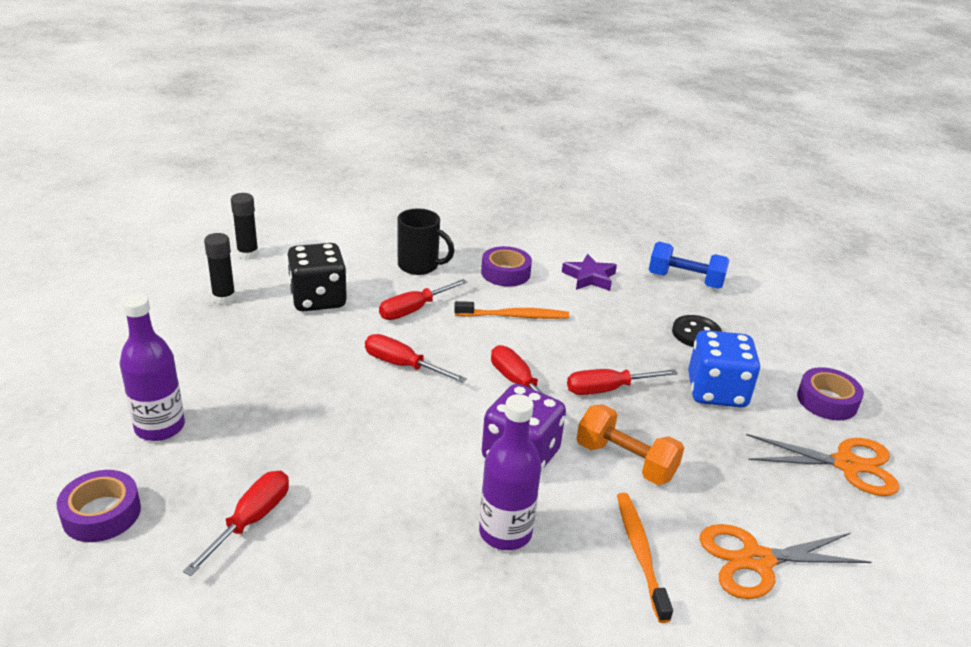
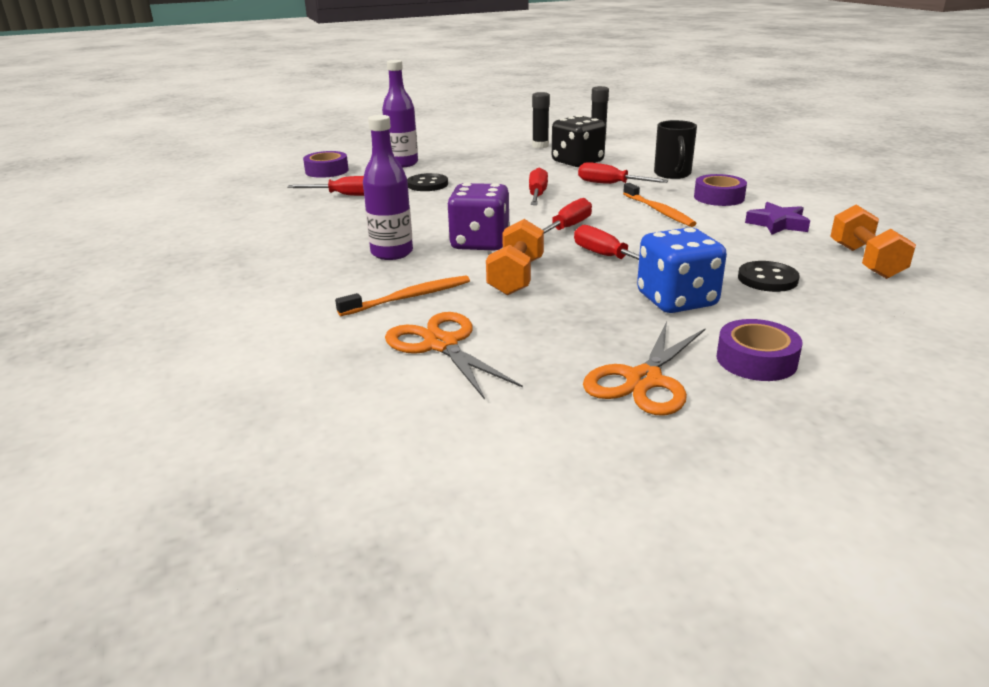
camera: 70 degrees right, 5 degrees down
blue dumbbell [649,242,730,289] -> orange dumbbell [830,205,916,279]
orange scissors [746,434,899,496] -> orange scissors turned 45 degrees clockwise [583,322,706,415]
none -> black button [407,173,448,191]

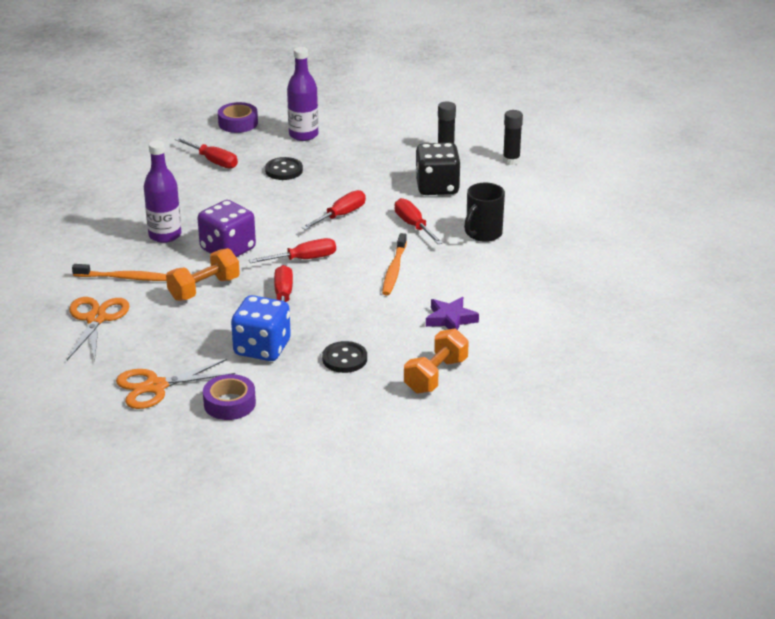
camera: 35 degrees right, 5 degrees up
purple tape [694,174,747,206] -> none

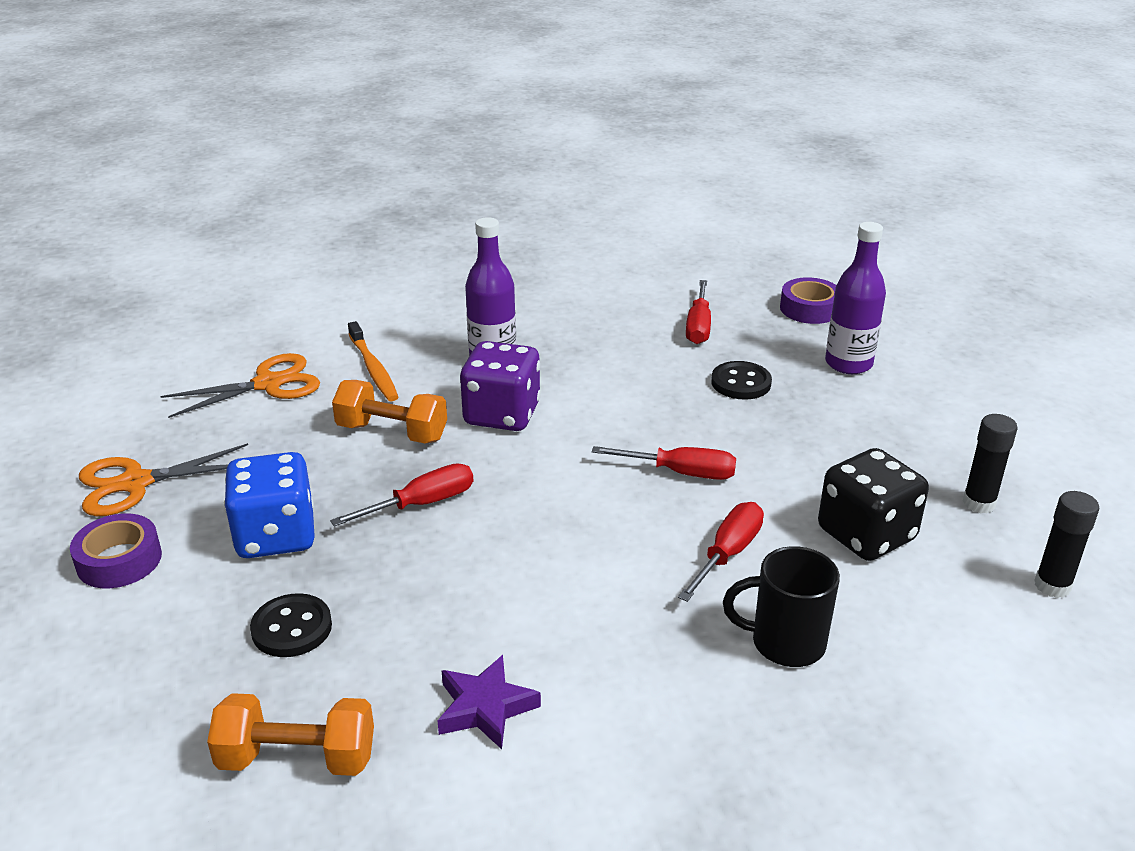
camera: 60 degrees right, 0 degrees up
orange scissors [116,359,235,409] -> orange scissors turned 60 degrees counterclockwise [79,443,248,516]
red screwdriver [249,238,336,263] -> none
orange toothbrush [382,233,407,296] -> none

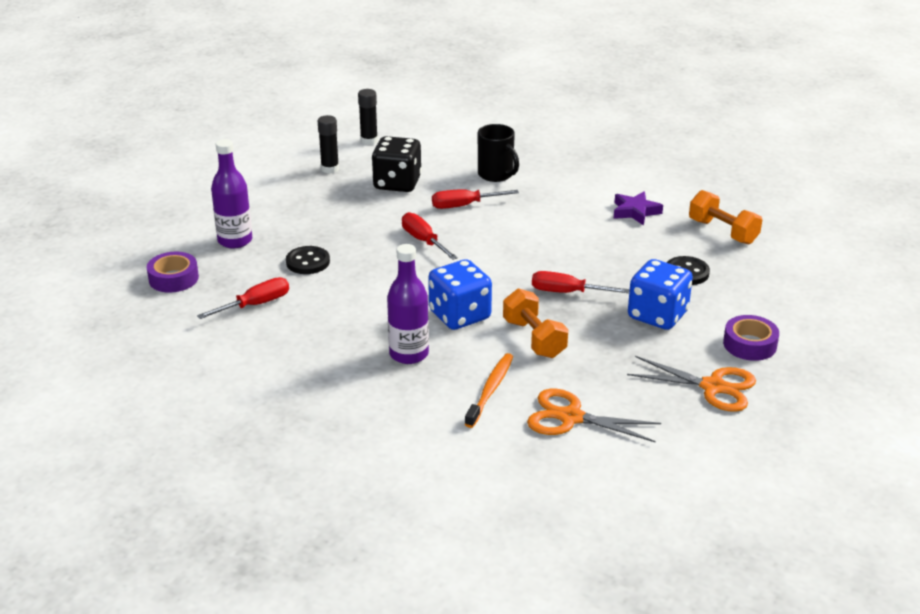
camera: 135 degrees left, 0 degrees up
purple dice [460,341,541,431] -> blue dice [428,259,492,330]

